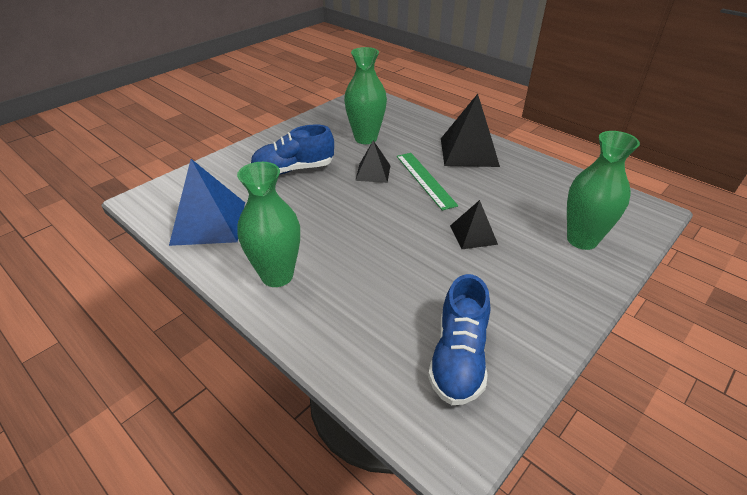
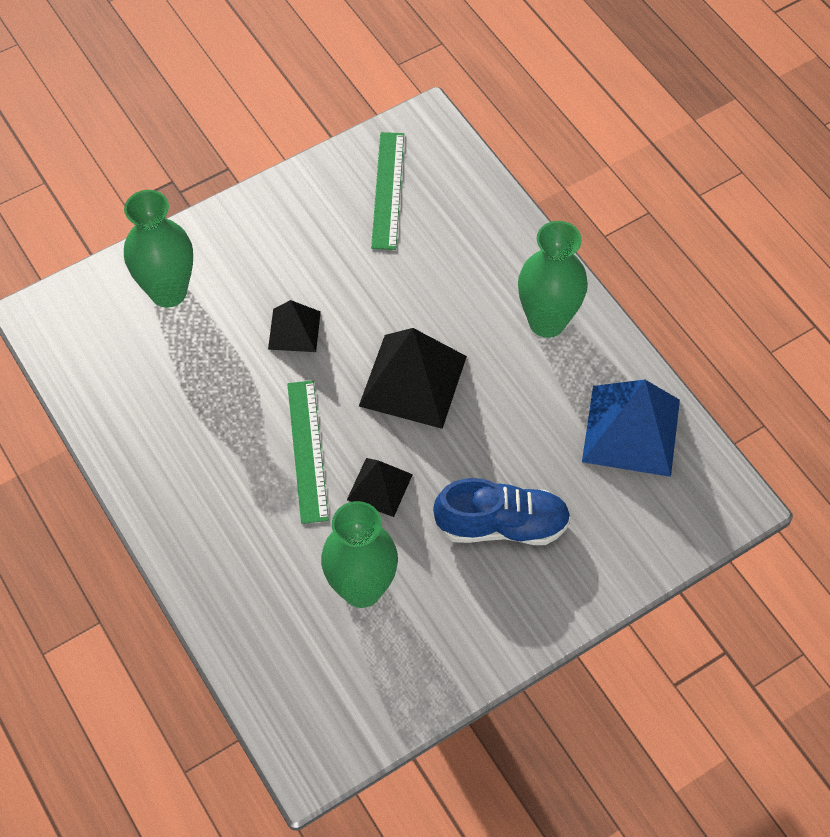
camera: 165 degrees left, 20 degrees up
blue shoe [428,274,490,405] -> green ruler [371,132,404,250]
black pyramid [441,94,500,167] -> black pyramid moved to [359,328,467,429]

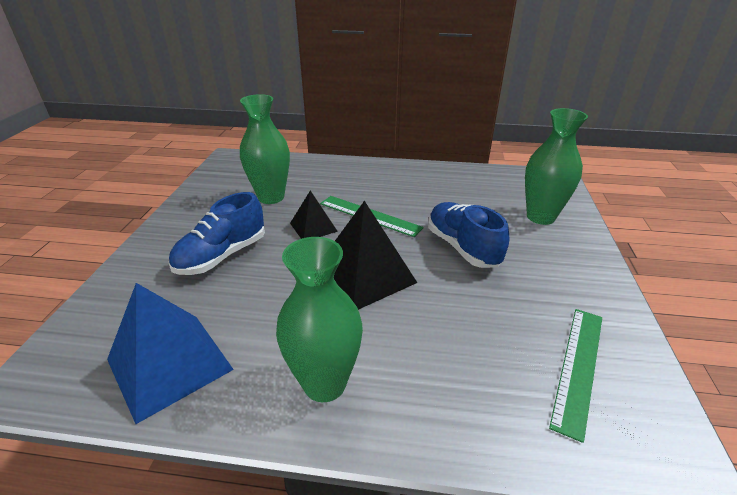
camera: 130 degrees right, 25 degrees down
black pyramid [268,300,321,352] -> blue shoe [428,202,509,268]
green ruler [371,132,404,250] -> green ruler turned 75 degrees clockwise [549,309,602,443]

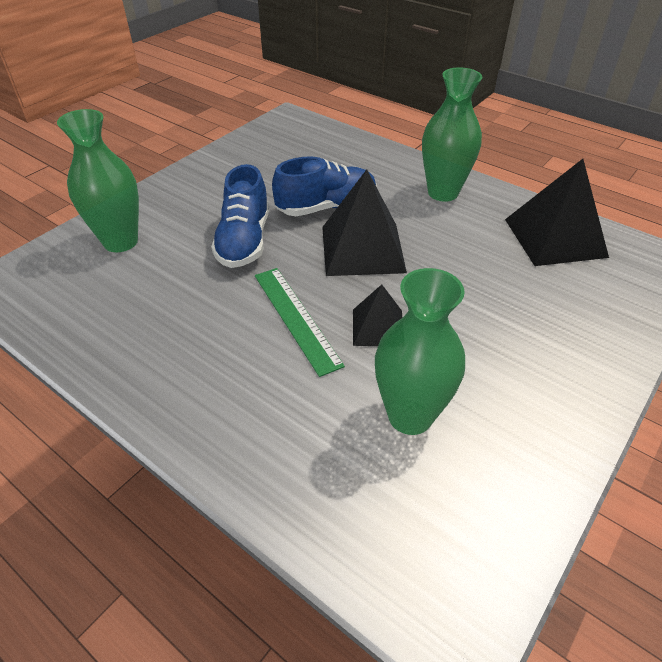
camera: 150 degrees left, 10 degrees up
blue pyramid [107,283,234,424] -> black pyramid [505,159,609,266]
blue shoe [169,192,265,275] -> blue shoe moved to [272,157,376,216]
green ruler [549,309,602,443] -> none

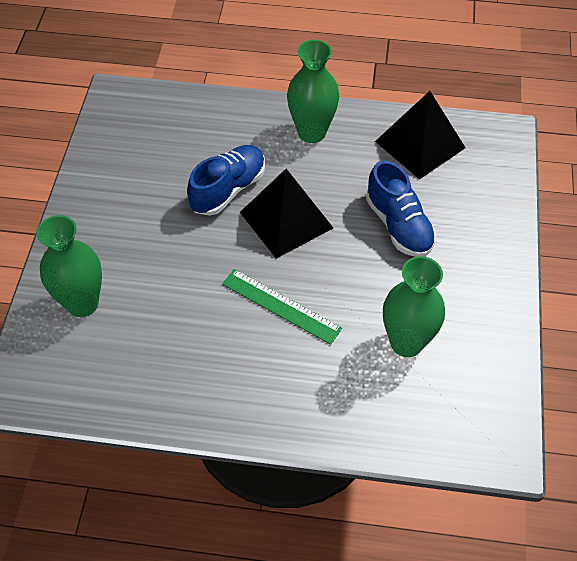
camera: 30 degrees left, 10 degrees up
blue shoe [211,164,269,268] -> blue shoe moved to [366,160,436,257]
black pyramid [353,284,402,346] -> none

